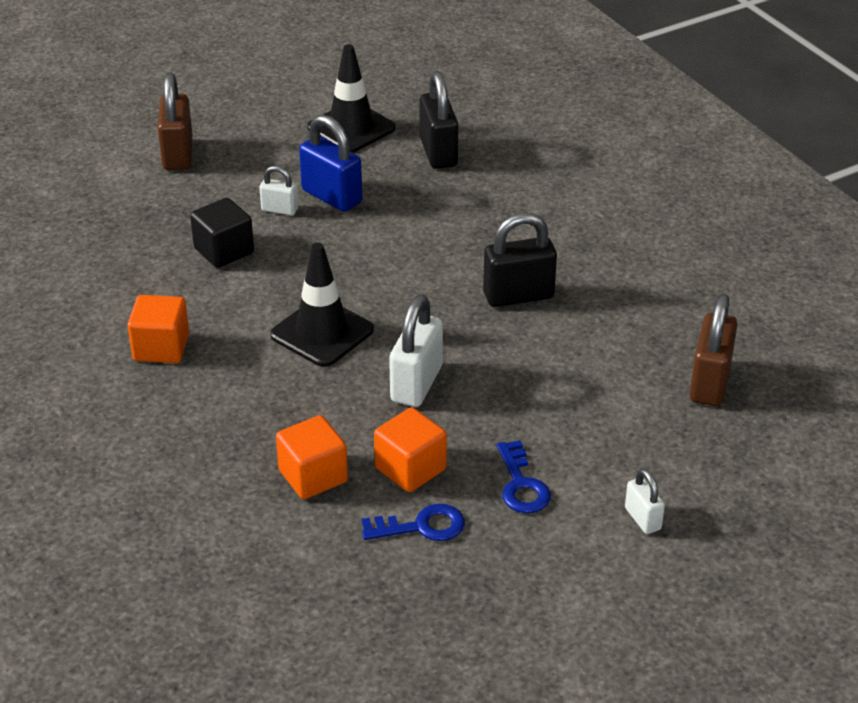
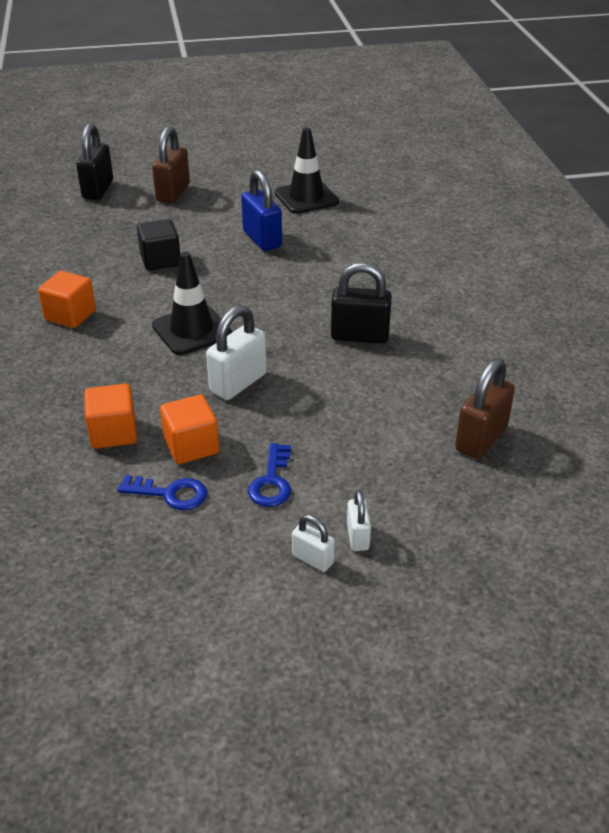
camera: 20 degrees right, 0 degrees up
white padlock [260,166,298,215] -> white padlock moved to [292,515,335,572]
black padlock [419,71,458,169] -> black padlock moved to [76,123,113,200]

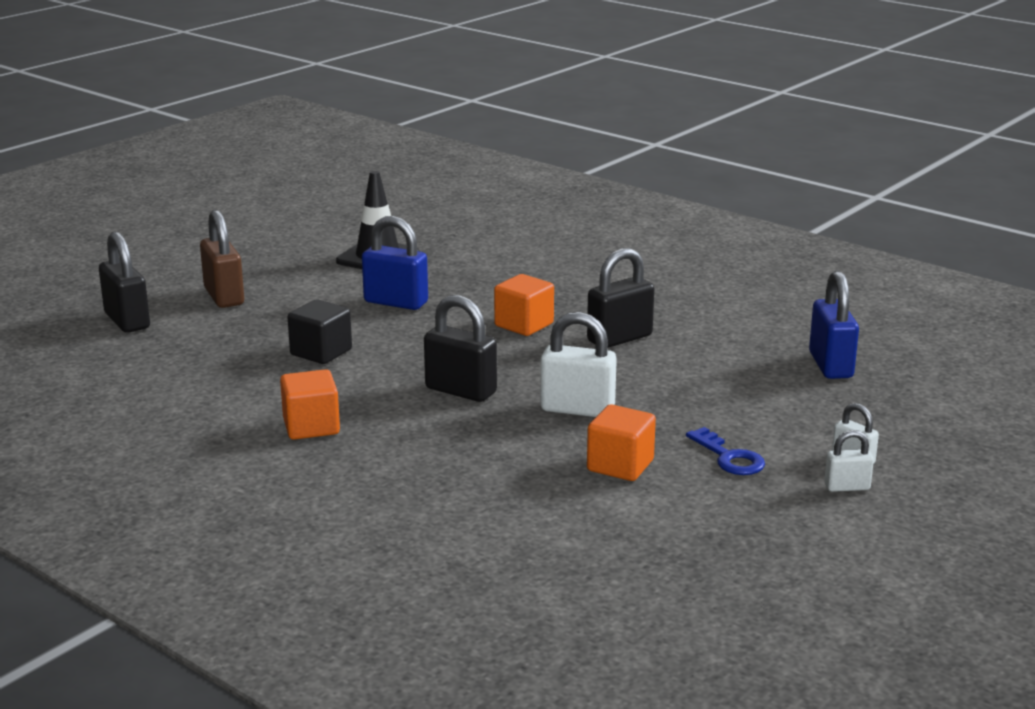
camera: 40 degrees left, 15 degrees down
orange cube [84,384,137,449] -> orange cube moved to [494,274,554,336]
blue key [117,475,207,510] -> none
black traffic cone [152,252,232,355] -> black padlock [424,295,497,402]
white padlock [206,305,267,400] -> white padlock turned 75 degrees counterclockwise [540,312,617,417]
brown padlock [455,358,515,459] -> blue padlock [809,271,859,379]

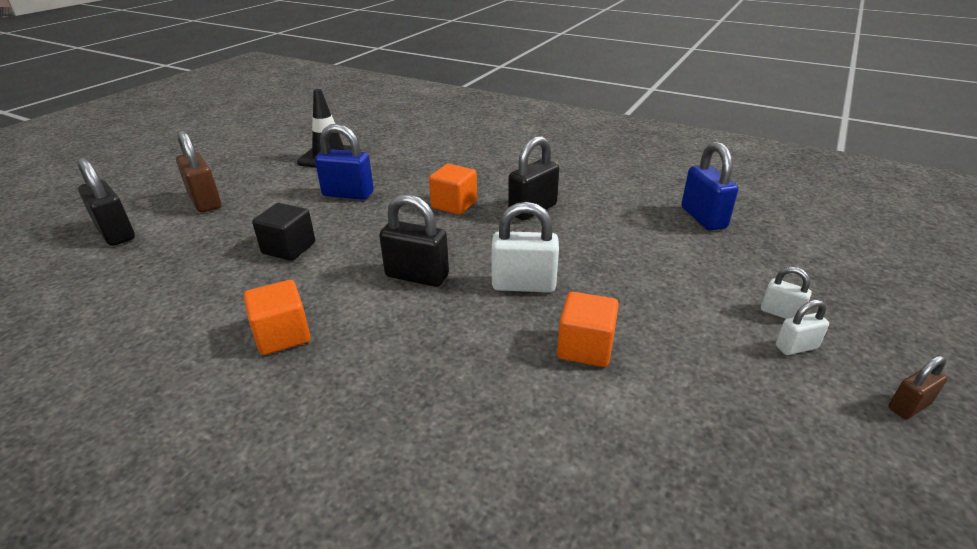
camera: 10 degrees left, 10 degrees up
blue key [686,427,765,475] -> none
none -> brown padlock [888,355,948,419]

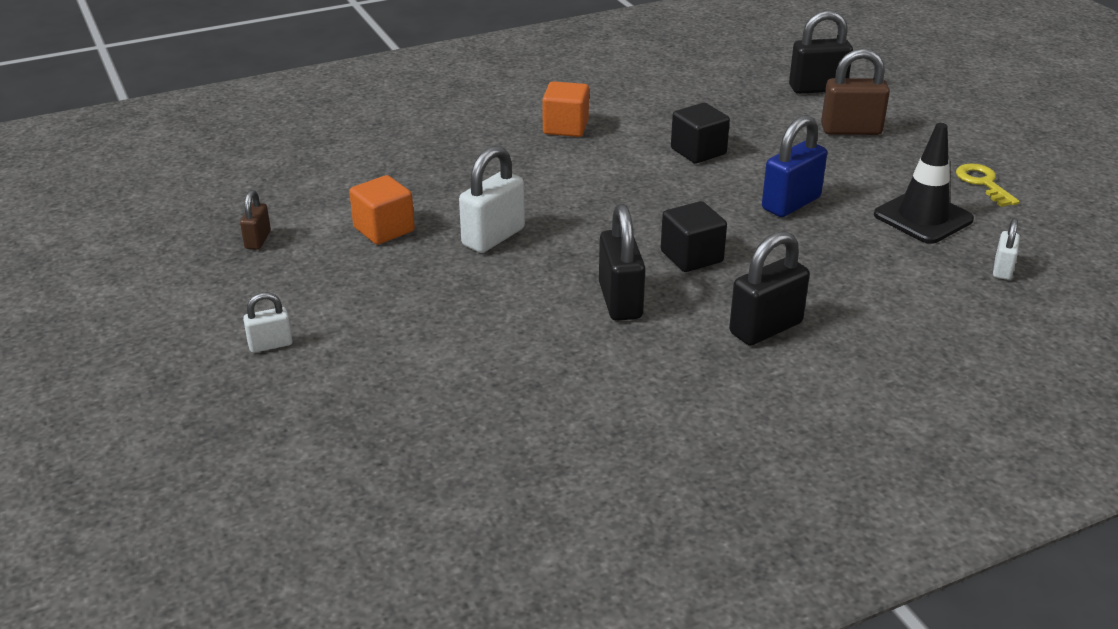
camera: 125 degrees right, 0 degrees up
black padlock [379,194,449,287] -> black padlock moved to [729,231,810,345]
orange cube [429,164,477,215] -> black cube [661,201,727,272]
blue padlock [681,142,738,231] -> none
white padlock [776,300,829,355] -> white padlock moved to [993,218,1020,280]
brown padlock [888,355,948,419] -> brown padlock moved to [240,190,271,250]
none -> yellow key [956,163,1020,207]

